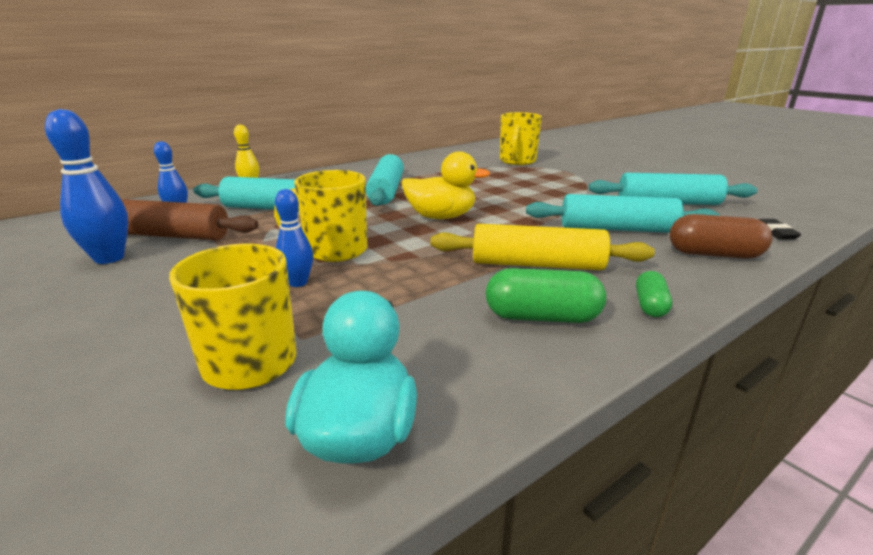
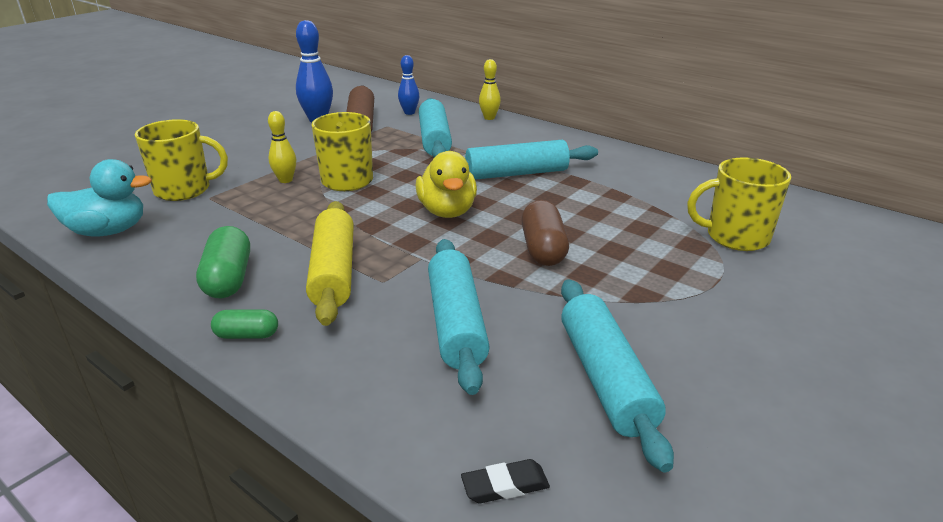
camera: 75 degrees right, 5 degrees up
blue bowling pin [275,189,313,287] -> yellow bowling pin [268,111,296,183]
brown capsule [669,214,772,259] -> brown capsule moved to [521,200,569,266]

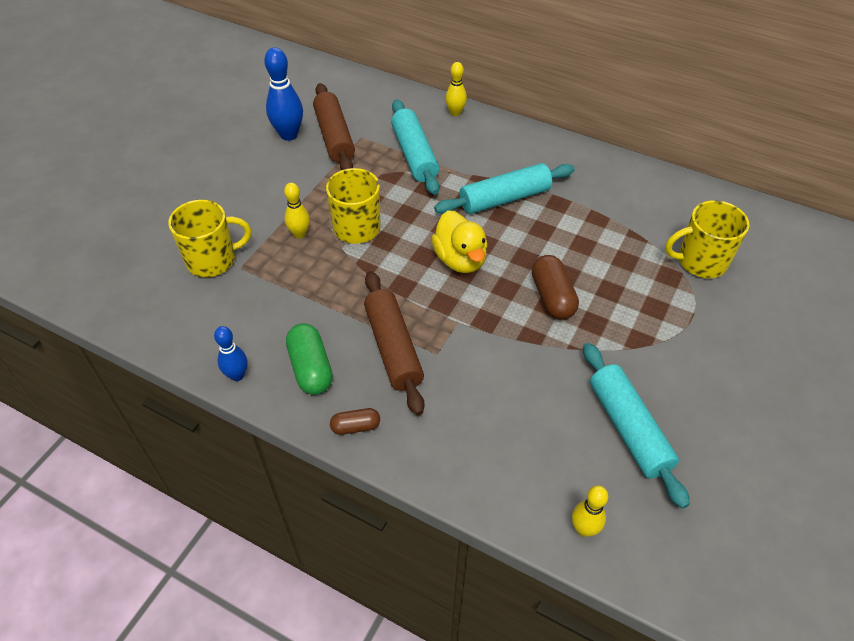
camera: 10 degrees left, 20 degrees up
turquoise duck [47,159,152,237] -> none
green capsule [211,309,278,339] -> brown capsule [330,408,380,435]
yellow rolling pin [306,201,354,326] -> brown rolling pin [364,271,424,416]
blue bowling pin [398,55,419,115] -> blue bowling pin moved to [214,326,248,381]
turquoise rolling pin [428,239,490,395] -> none
black eraser [461,459,550,504] -> yellow bowling pin [572,485,608,537]

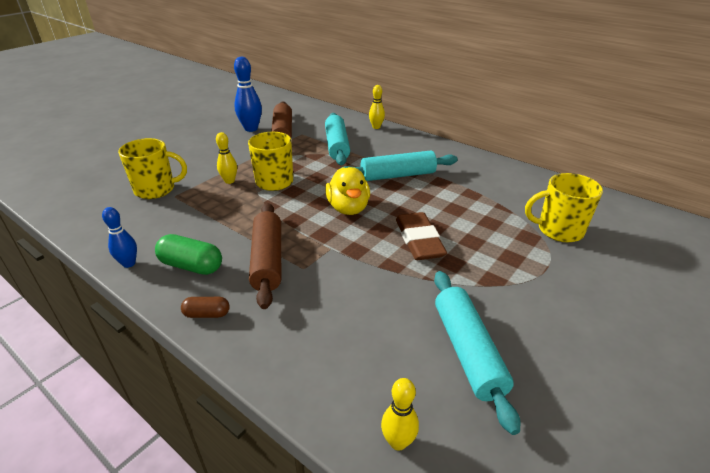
camera: 10 degrees right, 15 degrees down
green capsule [286,323,333,395] -> green capsule turned 60 degrees counterclockwise [155,234,222,275]
brown capsule [532,255,579,320] -> brown eraser [396,212,447,260]

